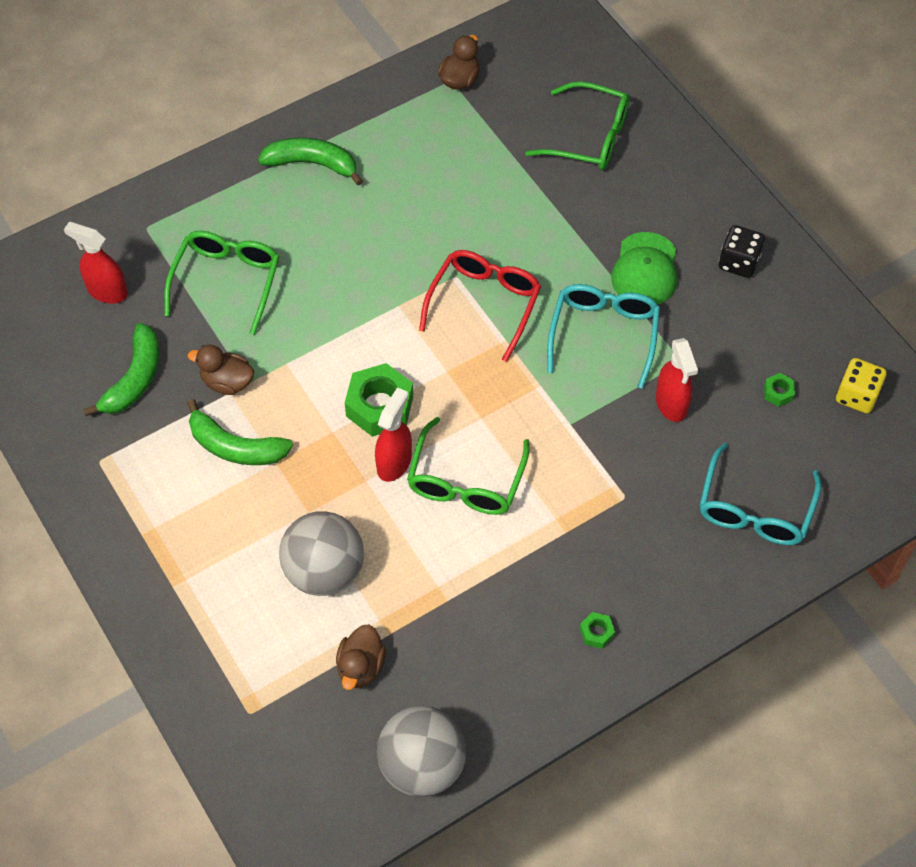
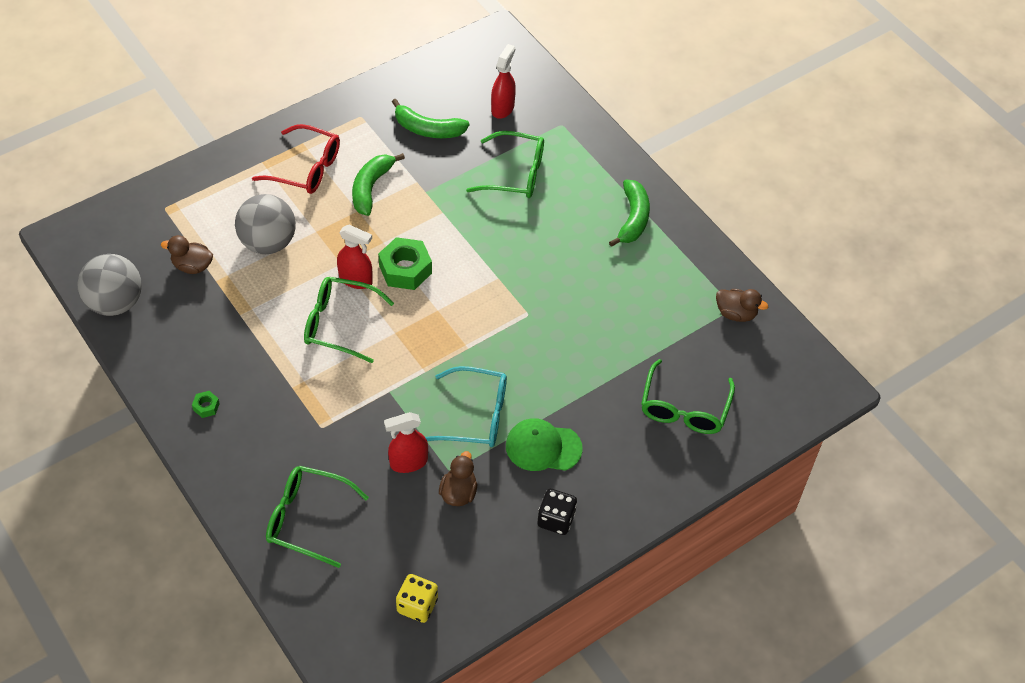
camera: 85 degrees right, 5 degrees down
brown duck [188,345,254,395] -> brown duck moved to [439,451,477,506]
red glasses [419,250,541,362] -> red glasses moved to [252,124,340,194]
turquoise glasses [700,443,821,545] -> green glasses [266,466,369,568]
green nut [764,373,795,407] -> none

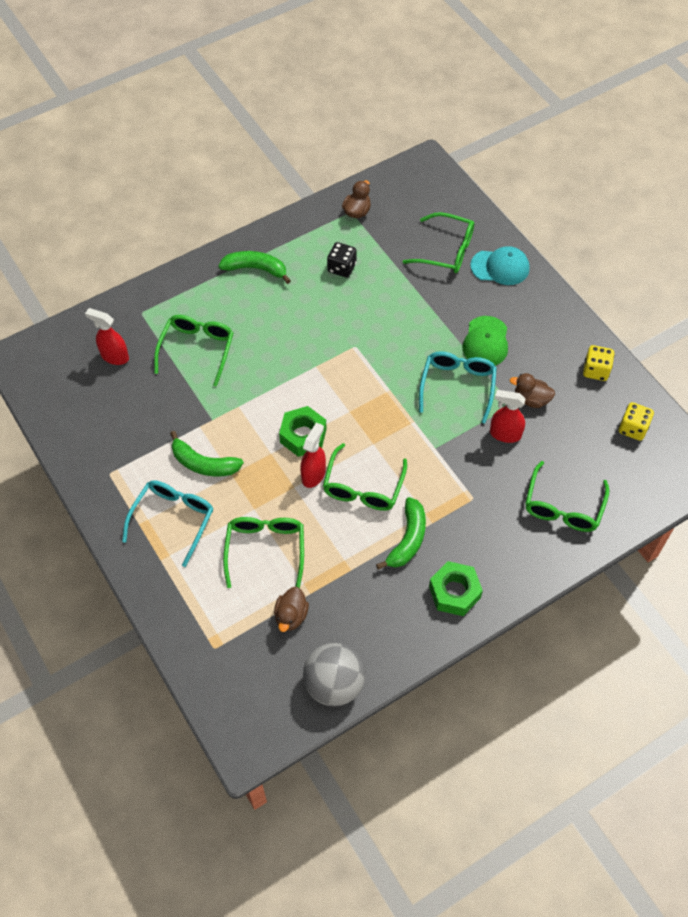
camera: 85 degrees left, 5 degrees up
green nut [192,391,220,418] -> green nut [429,561,483,616], size x2.16
grey ball [235,194,296,254] -> green glasses [223,517,304,588]
red glasses [252,124,340,194] -> turquoise glasses [122,480,214,567]
red spray bottle [384,412,428,473] -> red spray bottle turned 120 degrees clockwise [490,390,526,443]
green banana [392,99,469,138] -> green banana moved to [376,497,426,570]
black dice [537,489,577,535] -> black dice moved to [327,242,357,278]
none -> turquoise cap [470,246,530,285]
none -> yellow dice [583,345,614,381]

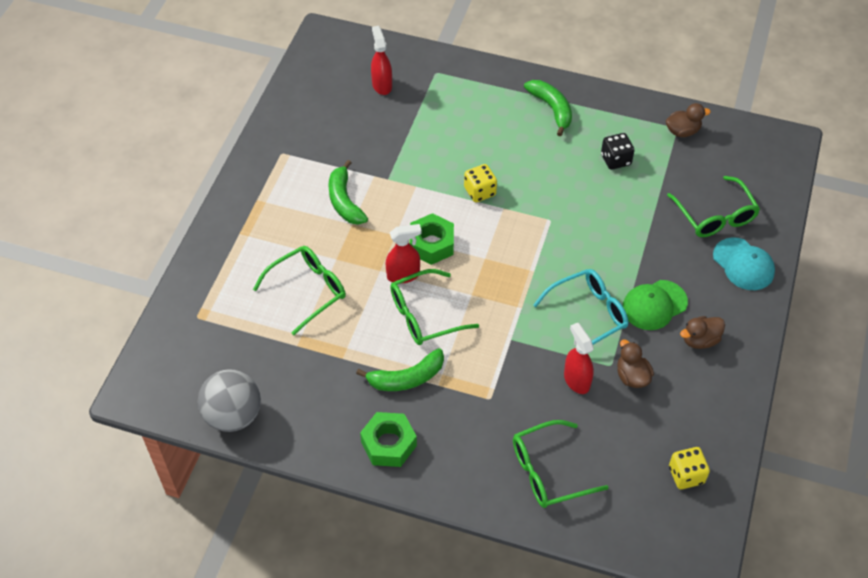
camera: 50 degrees right, 5 degrees down
turquoise glasses [122,480,214,567] -> none
green glasses [154,315,234,387] -> none
brown duck [274,587,309,632] -> brown duck moved to [680,316,725,349]
yellow dice [583,345,614,381] -> yellow dice moved to [464,164,497,202]

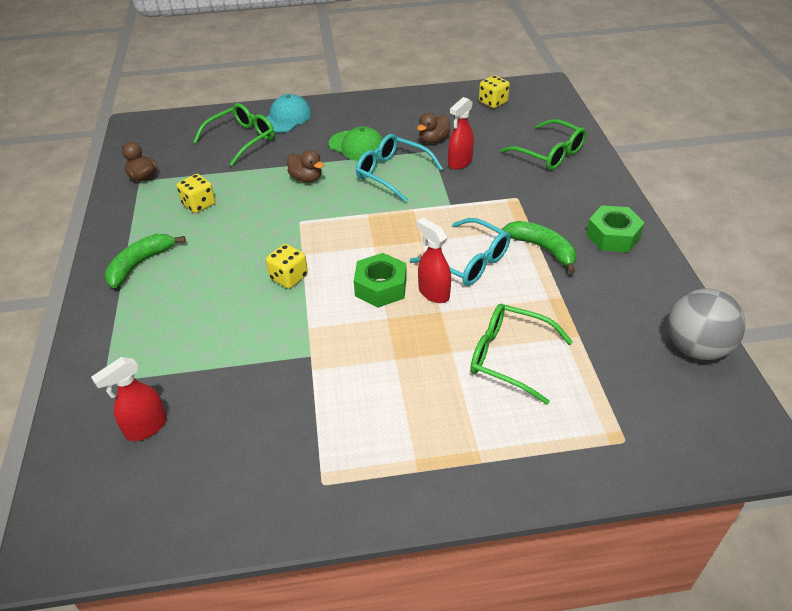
camera: 115 degrees left, 10 degrees down
green banana [328,160,368,225] -> none
green glasses [390,269,479,345] -> turquoise glasses [410,218,510,286]
black dice [601,133,635,170] -> yellow dice [177,174,215,213]
brown duck [680,316,725,349] -> brown duck moved to [287,150,324,182]

